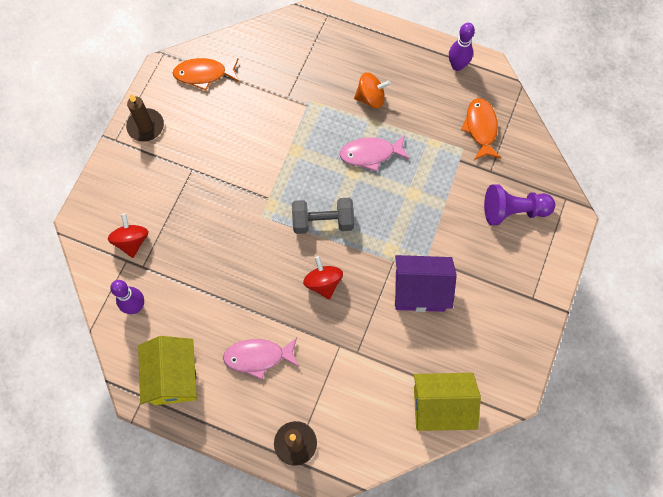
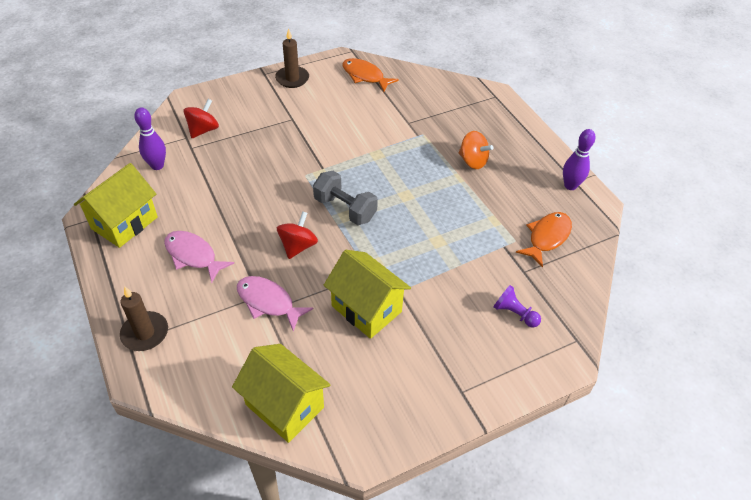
camera: 40 degrees right, 20 degrees down
pink fish [340,135,410,172] -> pink fish moved to [237,276,314,331]
purple house [395,255,457,312] -> yellow house [324,250,411,339]
purple pawn [484,184,555,225] -> purple pawn [494,285,541,327], size x0.60

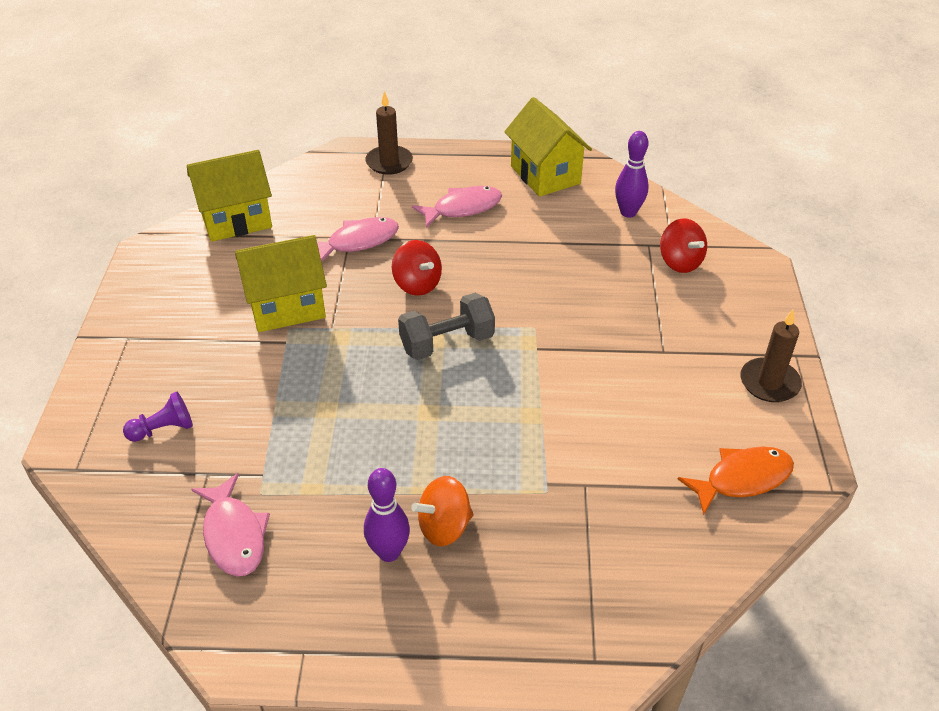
camera: 120 degrees right, 5 degrees down
orange fish [516,212,572,268] -> pink fish [191,473,270,577]
purple bowling pin [563,129,595,190] -> purple bowling pin moved to [364,468,410,562]

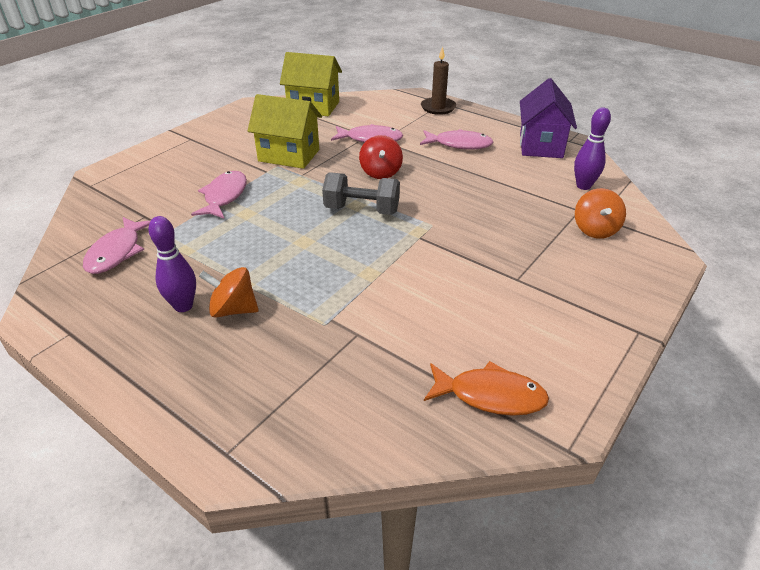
camera: 35 degrees right, 5 degrees down
purple pawn [123,391,193,442] -> none
yellow house [504,97,592,197] -> purple house [520,78,577,158]
red spinning top [660,218,707,273] -> orange spinning top [575,188,626,239]
brown candle [741,309,802,402] -> none
none -> pink fish [191,171,247,219]

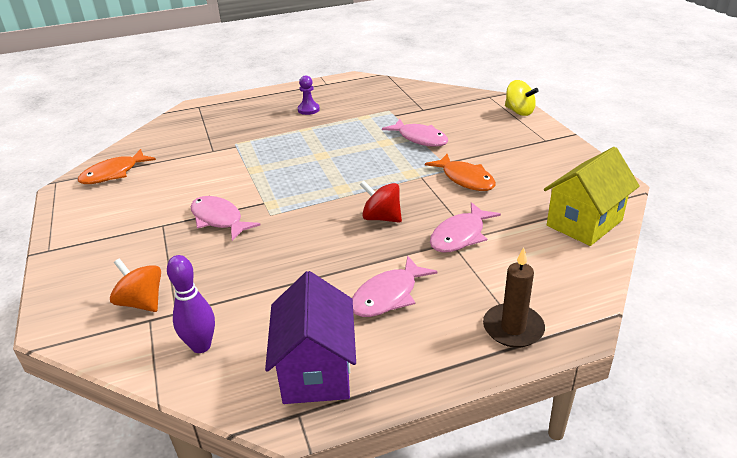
camera: 125 degrees right, 5 degrees down
pink fish [83,217,150,274] -> pink fish moved to [191,196,260,241]
purple bowling pin [149,216,196,312] -> purple pawn [298,75,320,115]
orange spinning top [199,267,259,318] -> none
yellow house [248,94,322,169] -> orange fish [425,154,496,191]
grey dumbbell [322,172,400,215] -> none
purple house [520,78,577,158] -> purple house turned 45 degrees clockwise [265,271,356,404]
none -> yellow spinning top [505,80,539,116]

